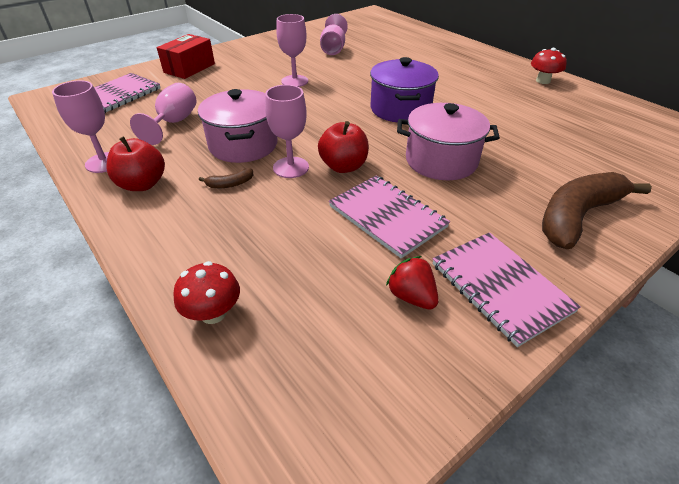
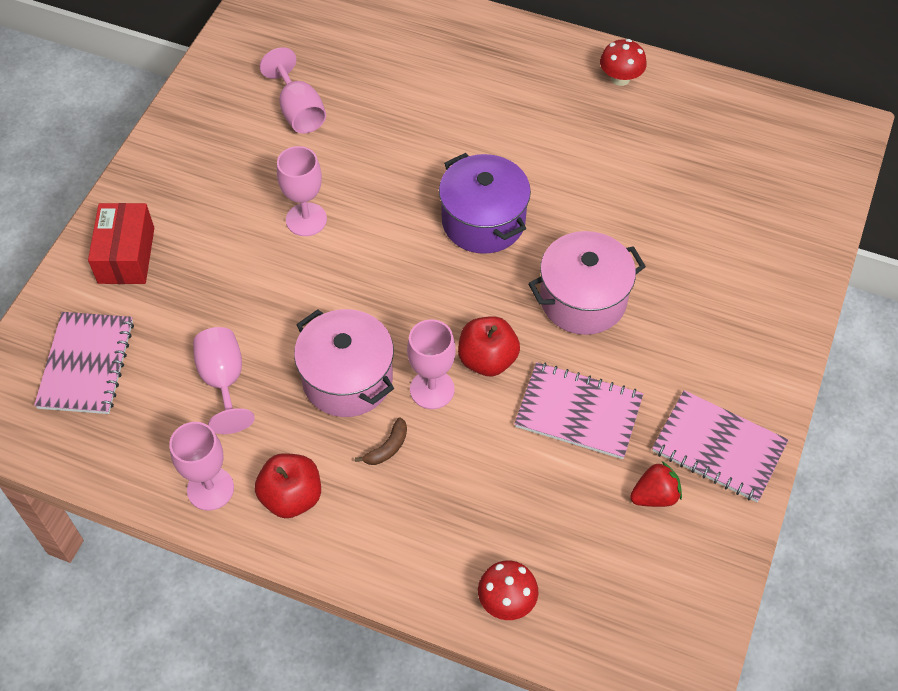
camera: 30 degrees left, 15 degrees up
red strawberry [386,256,439,310] -> red strawberry turned 135 degrees clockwise [630,461,682,507]
brown banana [542,172,652,249] -> none

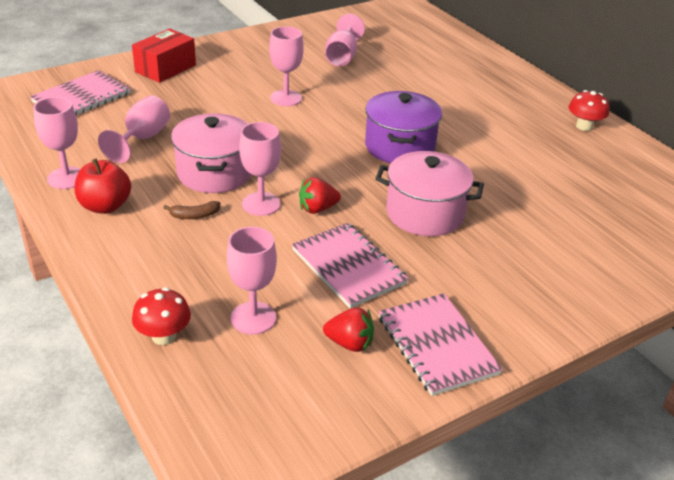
camera: 35 degrees right, 20 degrees down
red apple [458,316,520,376] -> red strawberry [299,177,341,214]
none -> pink goblet [227,227,277,335]

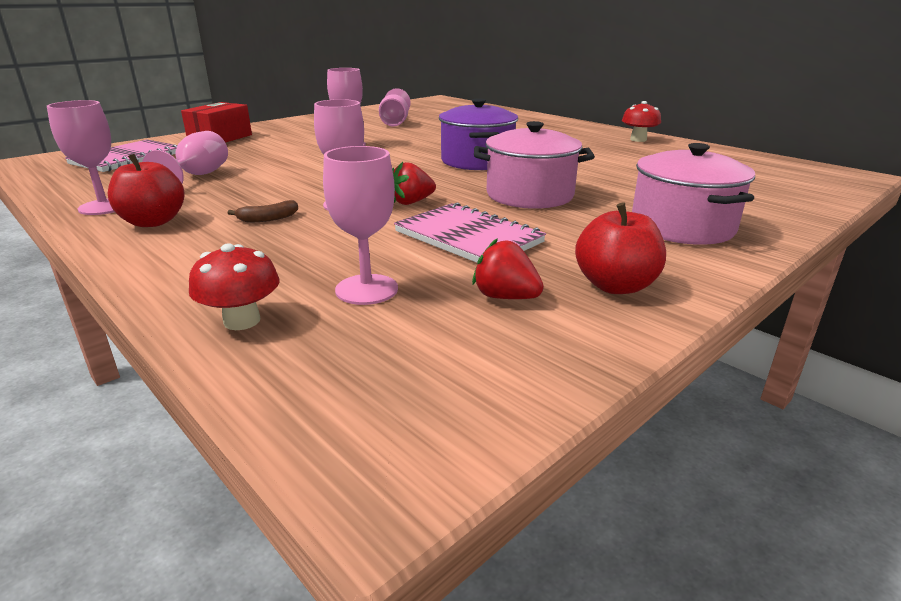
camera: 10 degrees left, 10 degrees down
pink pot [171,113,251,193] -> pink pot moved to [632,143,755,245]
red strawberry [323,308,374,352] -> red strawberry turned 150 degrees counterclockwise [472,238,544,299]
pink notebook [379,293,503,396] -> red apple [575,202,666,294]

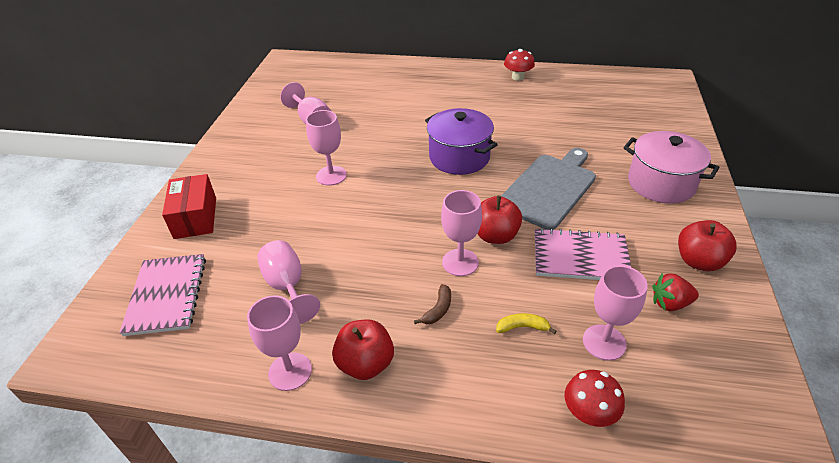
camera: 35 degrees left, 15 degrees up
red strawberry [392,162,436,205] -> red apple [477,196,522,244]
pink pot [474,121,595,209] -> grey cutting board [501,148,596,230]
none -> yellow banana [496,313,557,334]

